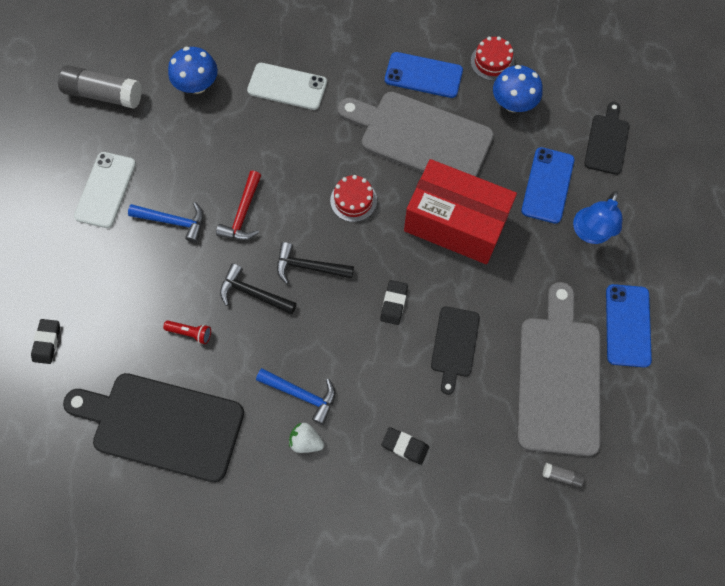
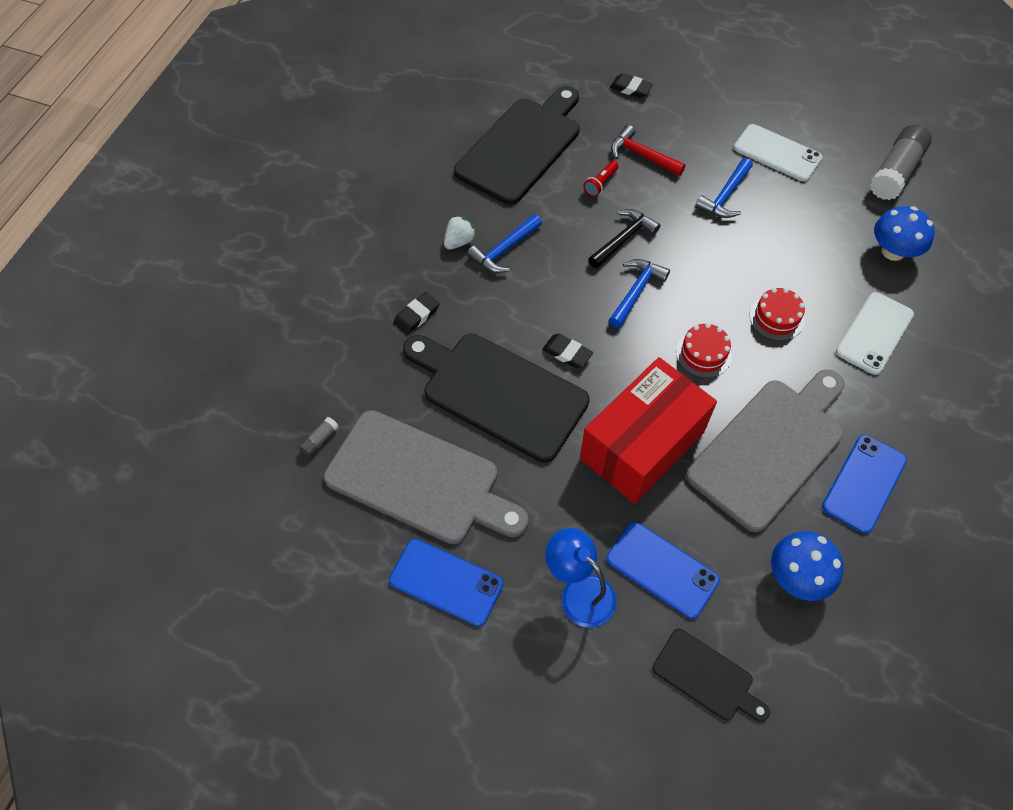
camera: 110 degrees right, 10 degrees down
red hammer [216,171,261,240] -> red hammer moved to [611,125,686,176]
black hammer [277,242,354,284] -> blue hammer [609,259,670,328]
black cutting board [431,307,480,395] -> black cutting board [403,334,590,463], size x1.95
red cake [471,36,514,81] -> red cake moved to [750,288,805,341]

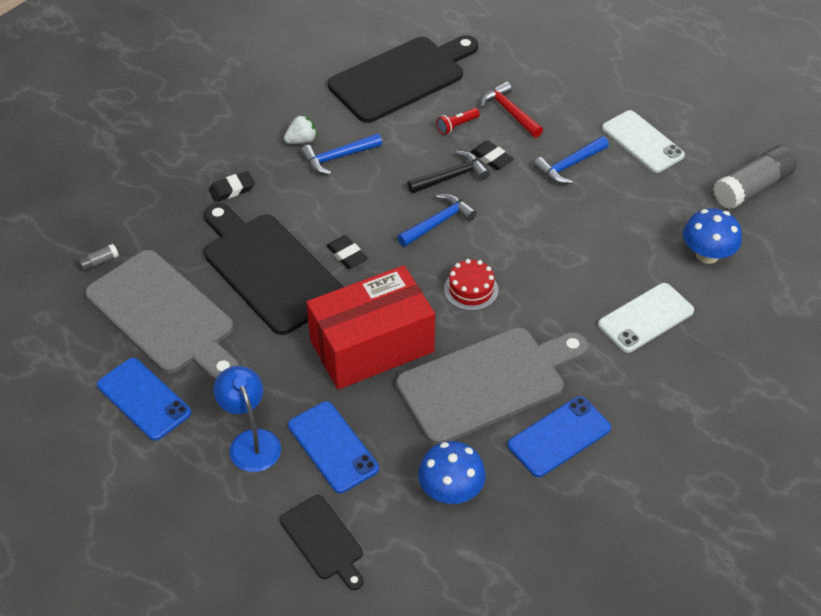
camera: 20 degrees right, 10 degrees down
black eraser [610,73,653,98] -> black eraser moved to [471,141,514,170]
red cake [750,288,805,341] -> none

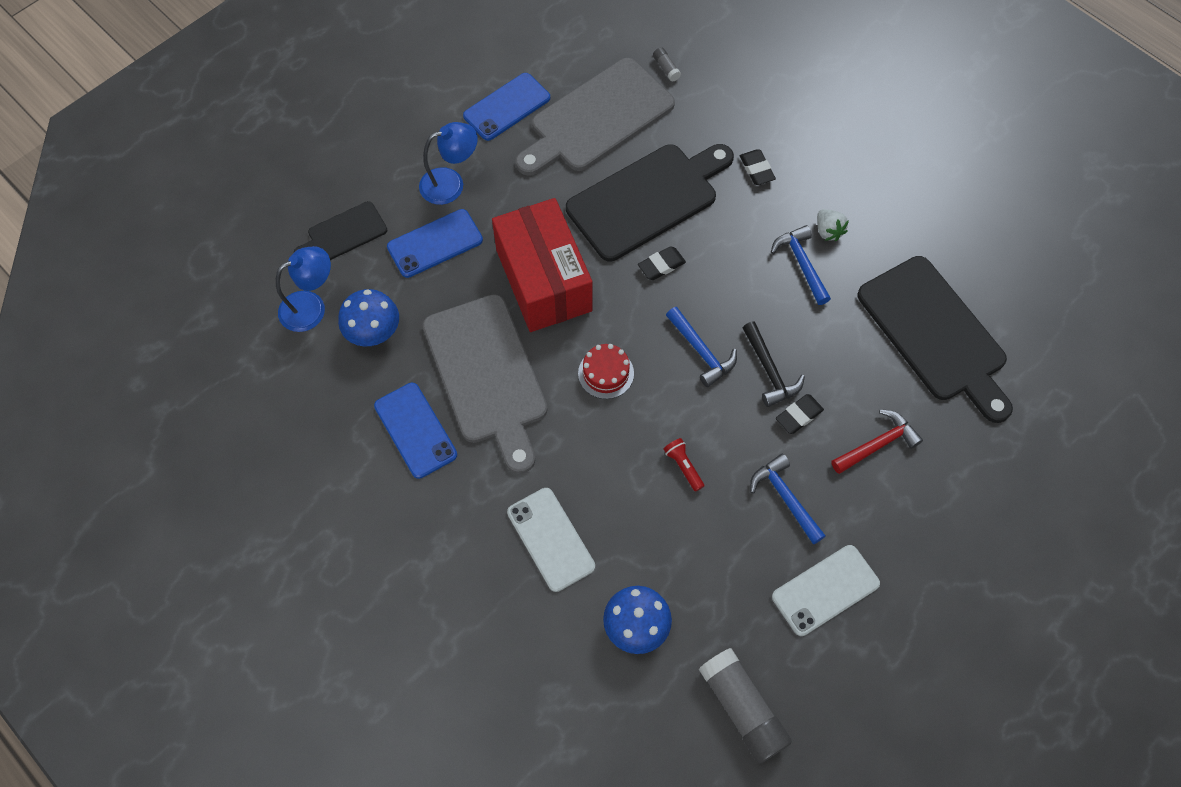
camera: 95 degrees right, 15 degrees up
red flashlight [436,108,480,135] -> red flashlight moved to [663,438,704,492]
none -> blue lamp [276,246,331,332]

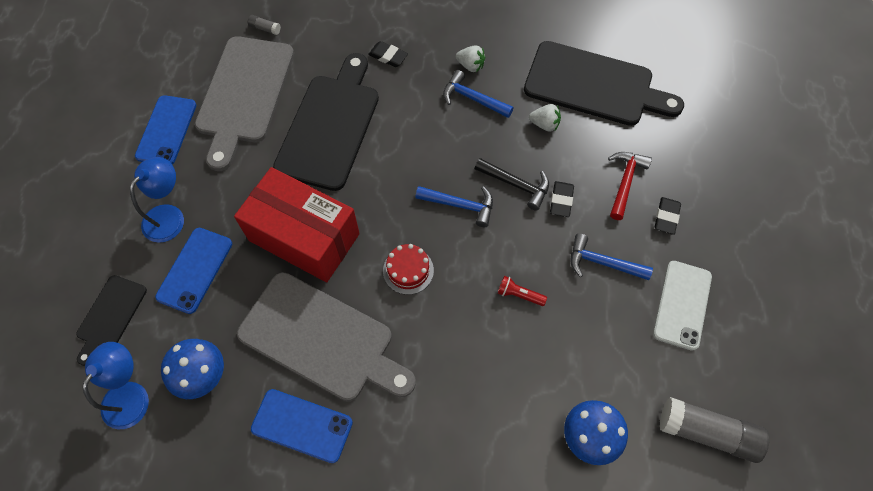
camera: 40 degrees left, 0 degrees up
white phone [507,488,595,592] -> none
black eraser [638,246,686,280] -> black eraser moved to [655,197,681,235]
none -> white strawberry [529,104,561,132]

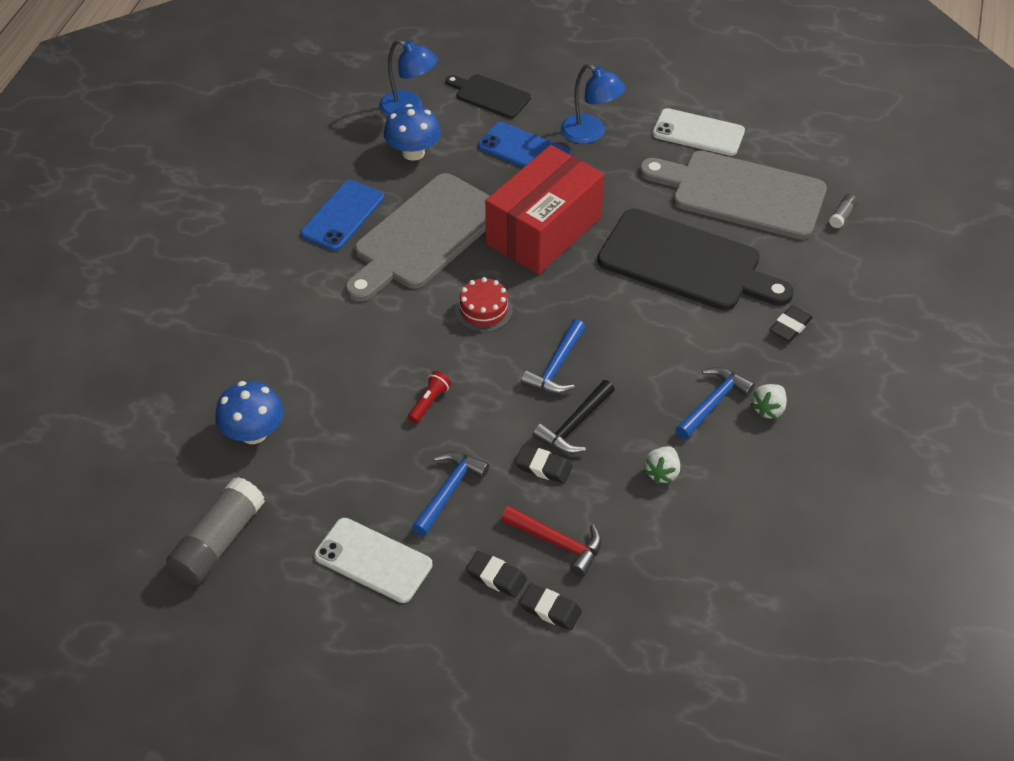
camera: 100 degrees right, 15 degrees down
blue phone [135,95,196,165] -> white phone [652,108,745,156]
black cutting board [524,41,684,126] -> none
none -> black eraser [519,583,582,631]

